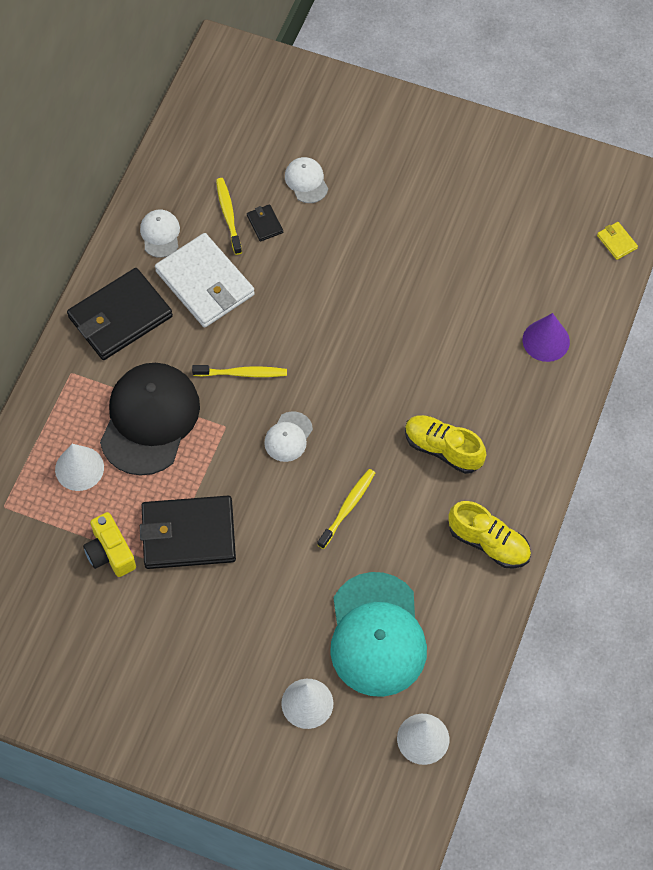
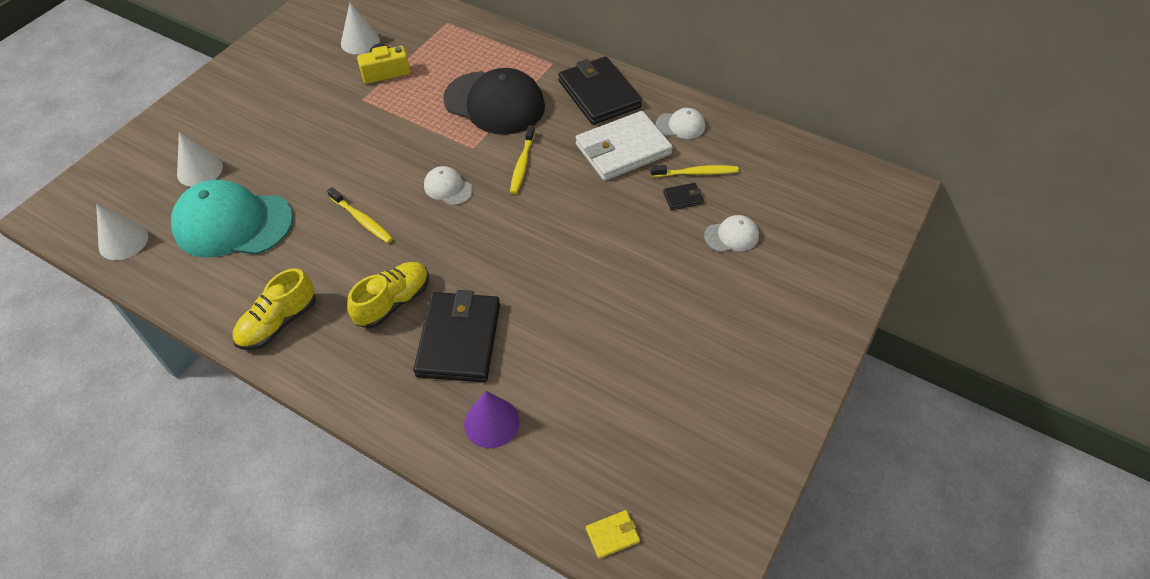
camera: 100 degrees right, 10 degrees down
white cone [55,444,104,491] -> white cone moved to [341,3,380,54]
black wallet [140,496,236,569] -> black wallet moved to [413,290,500,382]

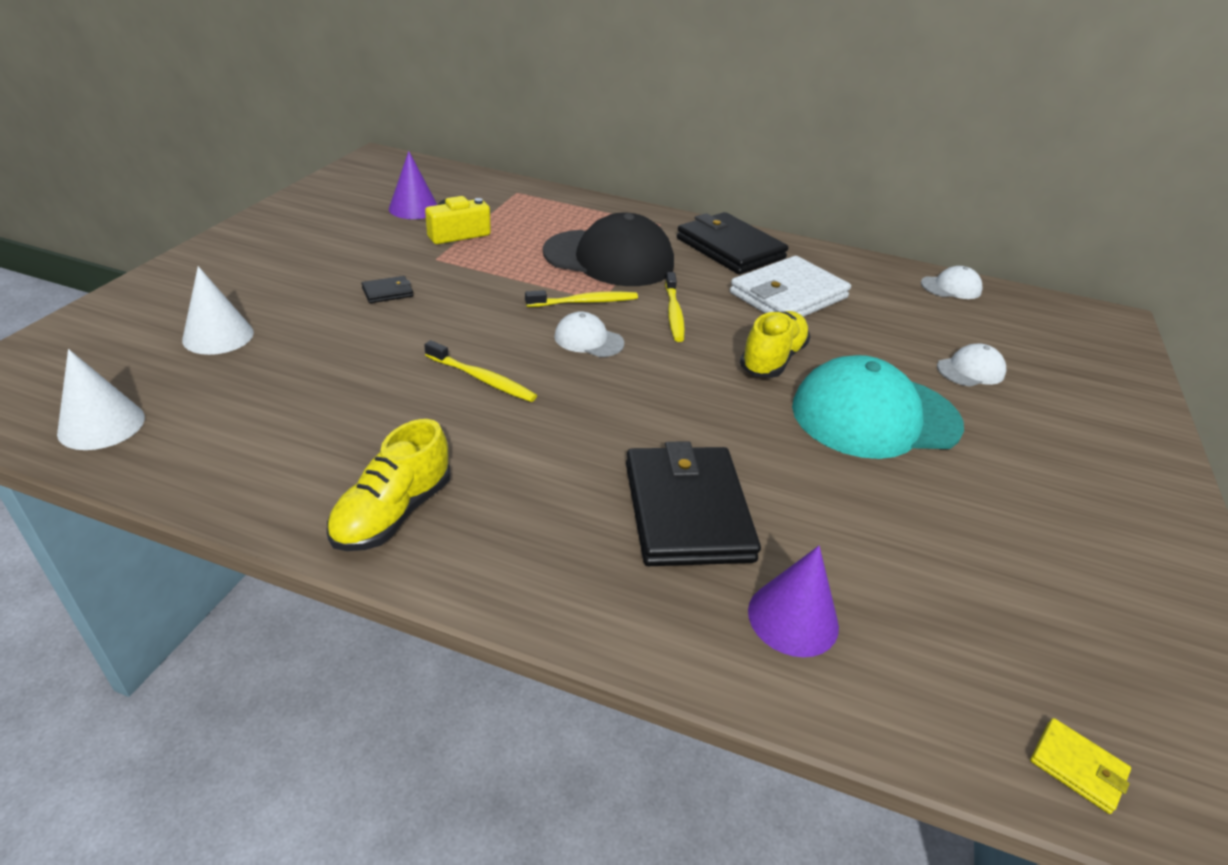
camera: 15 degrees left, 15 degrees down
turquoise cap [171,180,293,257] -> turquoise cap moved to [792,355,964,459]
white cone [341,3,380,54] -> purple cone [389,151,437,219]
yellow shoe [347,262,429,328] -> yellow shoe moved to [740,311,810,378]
yellow wallet [586,510,640,559] -> yellow wallet turned 75 degrees clockwise [1030,718,1131,814]
yellow toothbrush [650,165,739,177] -> yellow toothbrush moved to [525,290,638,307]
white cap [656,108,705,139] -> white cap moved to [921,266,983,299]
black wallet [663,183,704,210] -> black wallet moved to [361,276,413,303]

